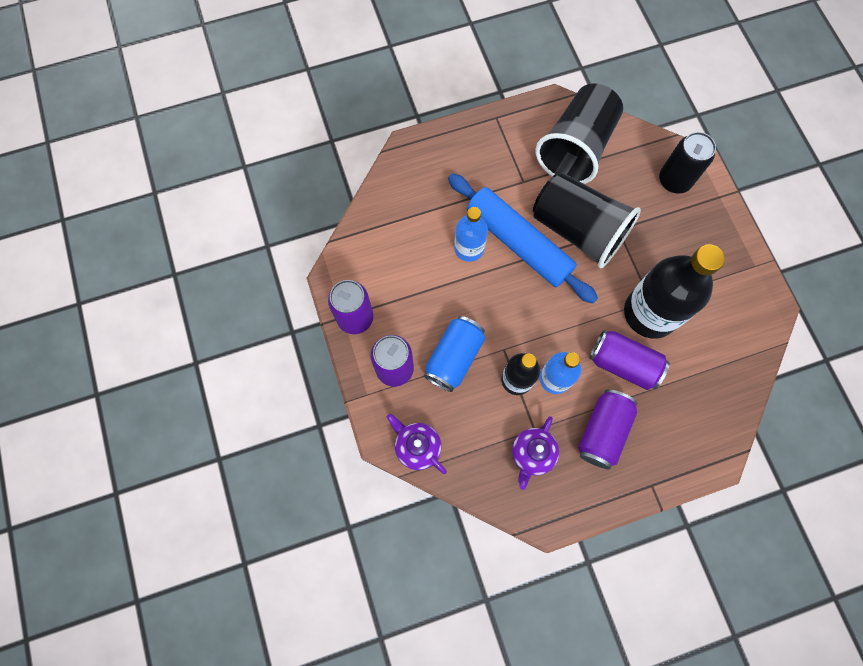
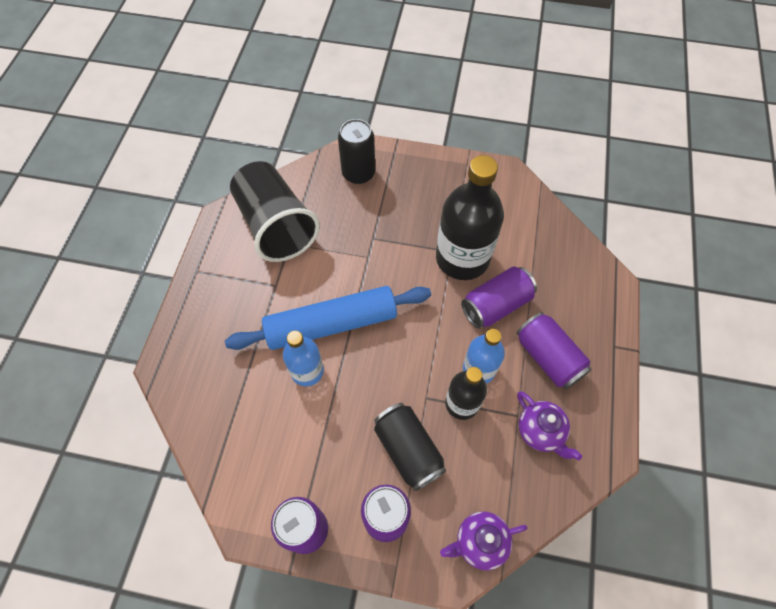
camera: 60 degrees left, 10 degrees down
blue can [424,316,485,392] -> black can [374,403,446,491]
black cup [533,172,641,268] -> none

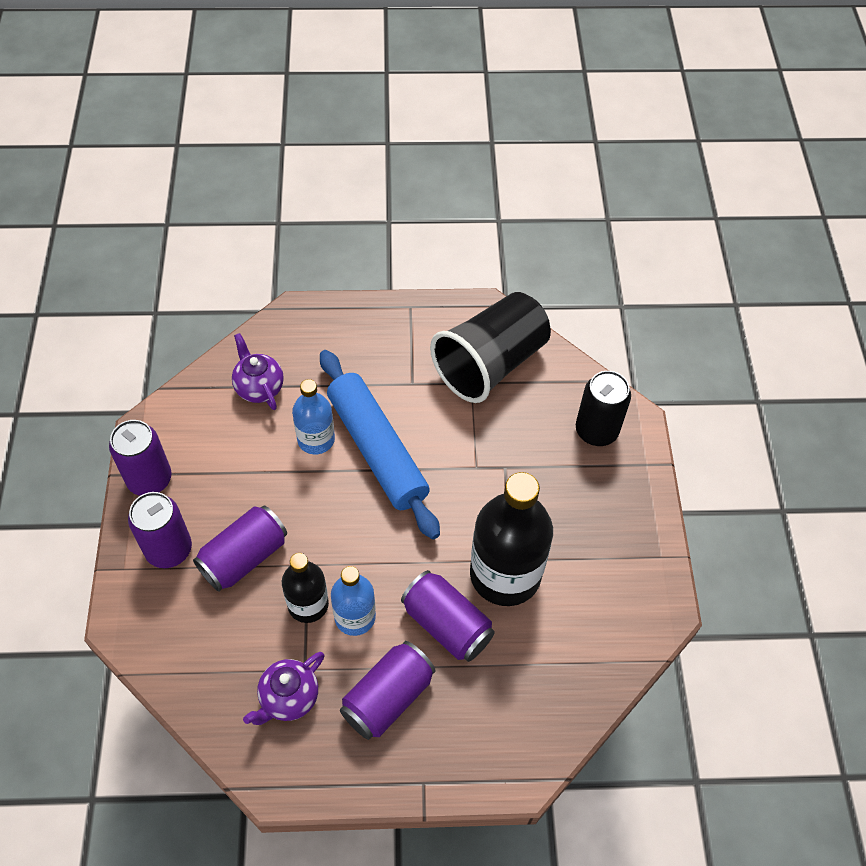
camera: 75 degrees right, 5 degrees down
black can [374,403,446,491] -> purple can [193,505,287,591]
purple teapot [440,511,527,570] -> purple teapot moved to [232,333,284,410]

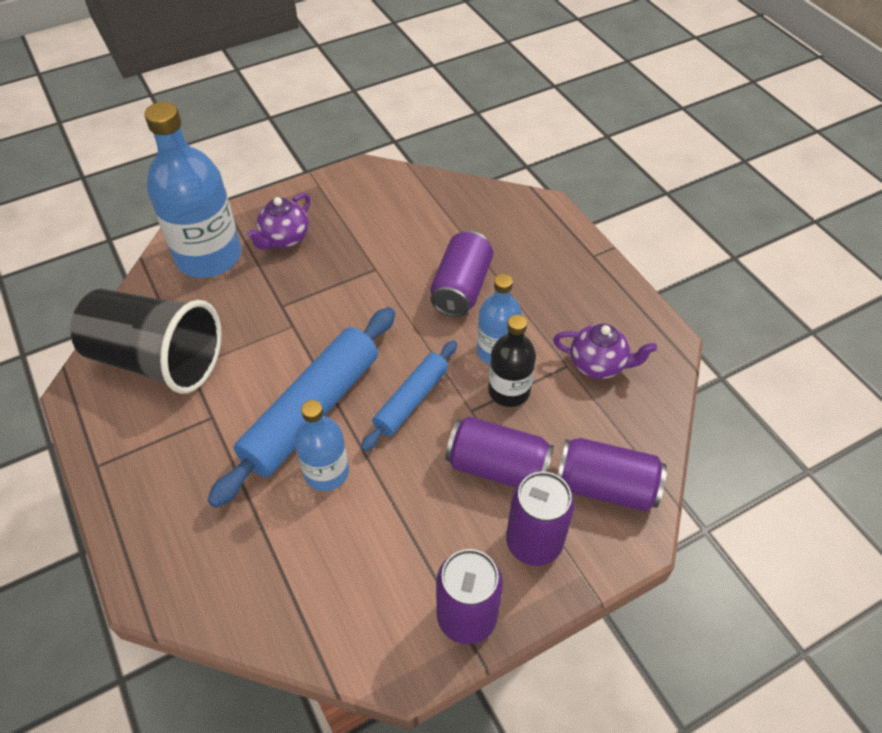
camera: 115 degrees left, 5 degrees down
purple teapot [232,333,284,410] -> purple teapot moved to [246,193,310,250]
purple can [340,641,436,740] -> purple can moved to [558,438,667,511]
black bottle [470,472,553,606] -> none
black can [576,371,631,446] -> blue bottle [144,102,241,278]
none -> blue rolling pin [361,340,457,452]

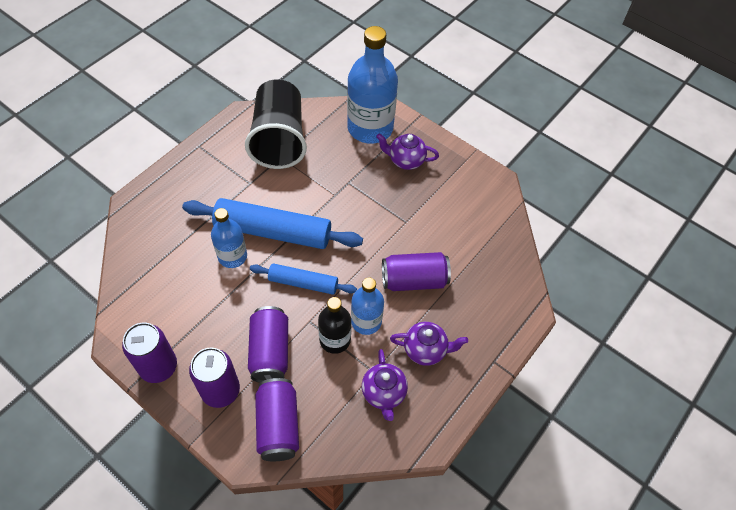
camera: 65 degrees right, 5 degrees up
none -> purple teapot [390,322,468,366]

